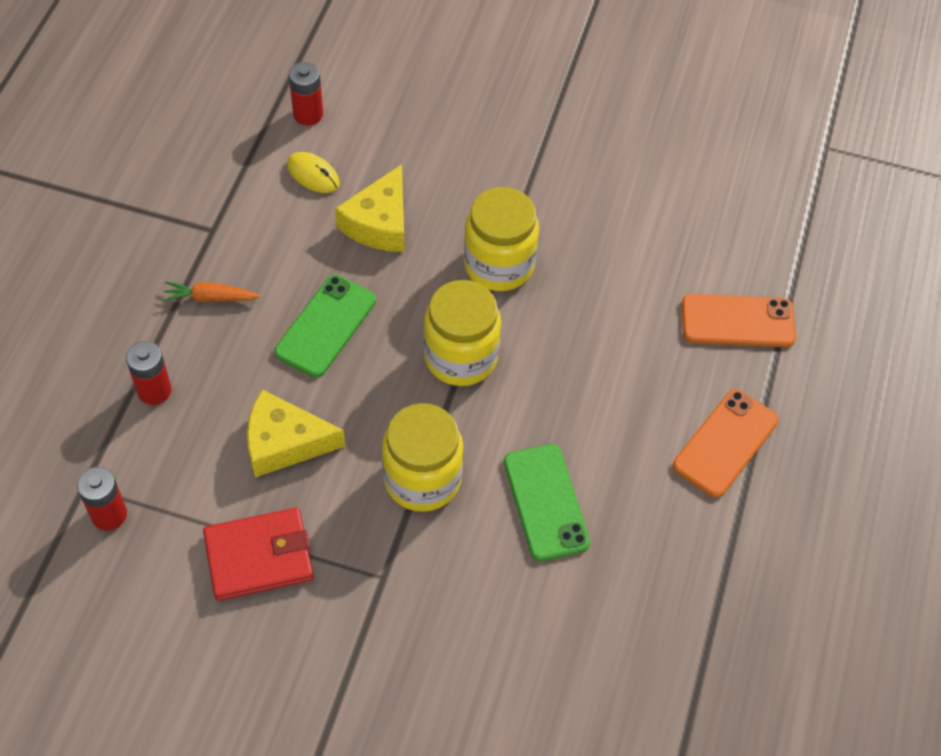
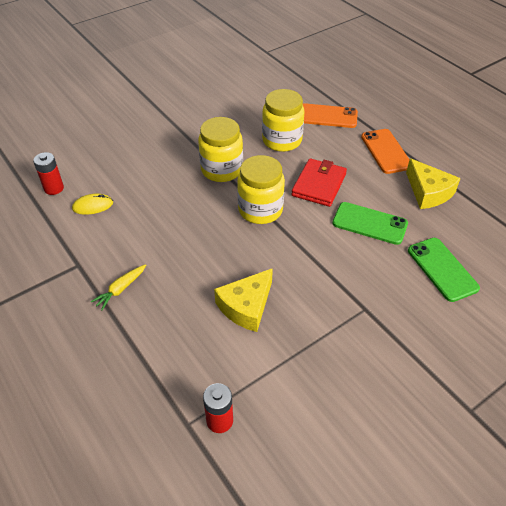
camera: 50 degrees left, 10 degrees down
red battery [126,341,172,405] -> none
orange carrot [162,281,260,302] -> yellow carrot [90,264,146,310]
red wallet [203,508,314,601] -> red wallet moved to [291,158,347,207]
green phone [274,275,376,378] -> green phone moved to [408,238,480,302]
yellow cheese [335,164,404,252] -> yellow cheese moved to [406,158,461,209]
yellow jar [382,403,463,512] -> yellow jar moved to [262,89,304,152]
orange phone [682,294,796,347] -> orange phone turned 60 degrees clockwise [303,103,358,128]

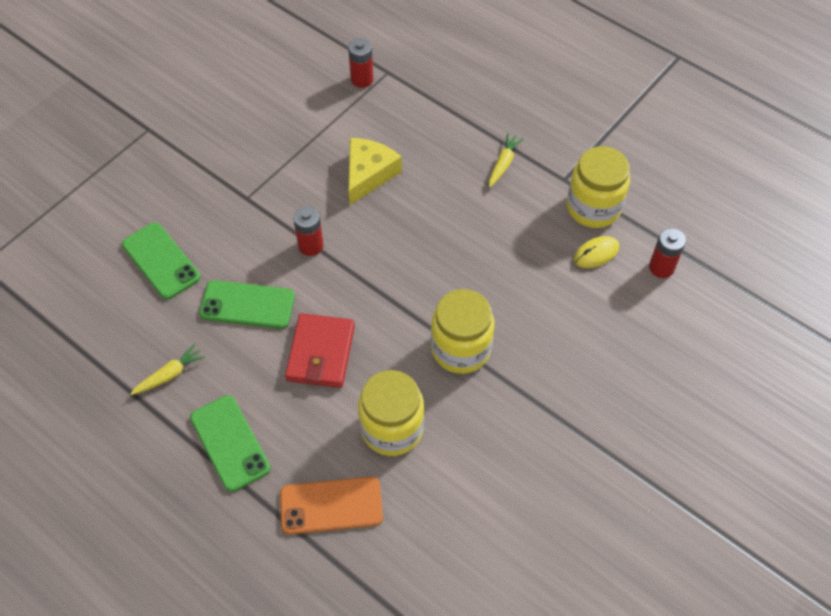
camera: 165 degrees right, 10 degrees up
yellow jar [237,155,285,224] -> yellow jar moved to [567,146,630,228]
orange phone [361,129,410,174] -> green phone [190,395,270,492]
yellow cheese [406,158,461,209] -> yellow carrot [130,344,206,395]
none -> red battery [293,206,324,256]

